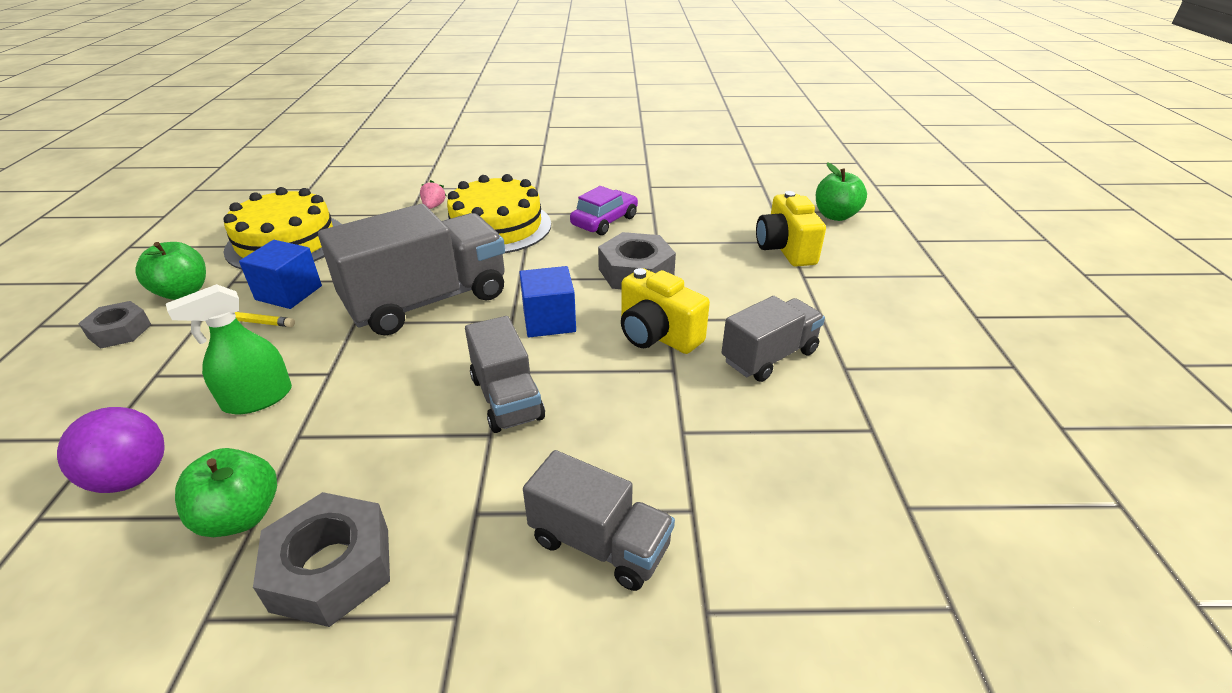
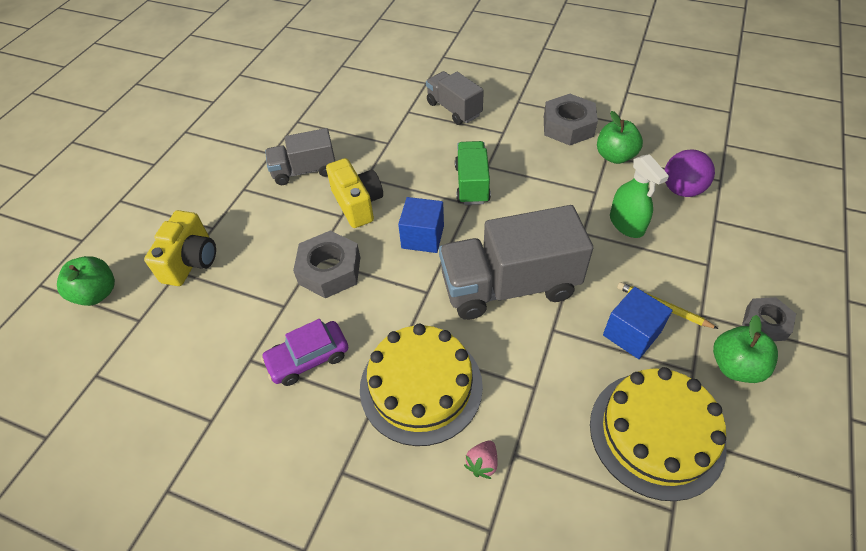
camera: 155 degrees left, 15 degrees up
green spray bottle [166,284,292,414] -> green spray bottle turned 75 degrees clockwise [610,154,669,238]
grey truck [465,316,545,433] -> green truck [455,141,491,205]

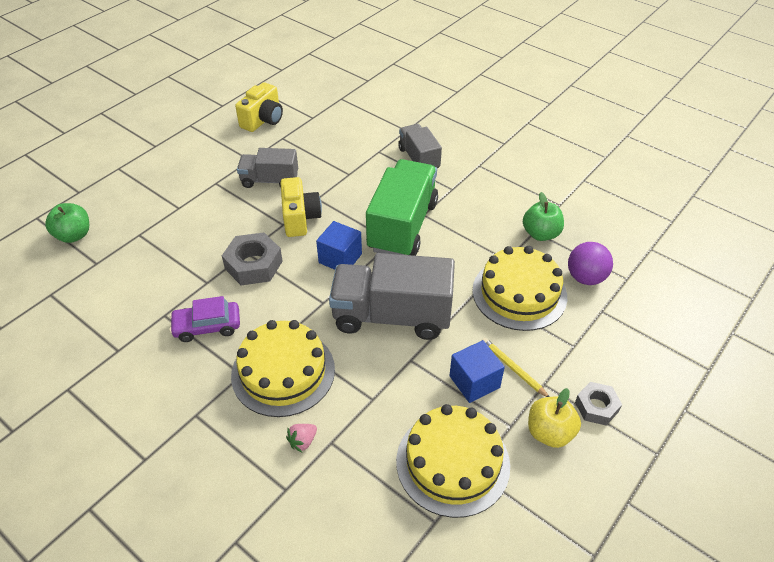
camera: 15 degrees right, 5 degrees down
yellow camera [144,210,216,286] -> yellow camera moved to [235,82,283,132]
green truck [455,141,491,205] -> green truck [366,159,438,256], size x1.72
grey nut [544,94,598,145] -> none
green spray bottle [610,154,669,238] -> yellow cake [472,246,567,331]
green apple [713,315,778,383] -> yellow apple [528,388,581,448]

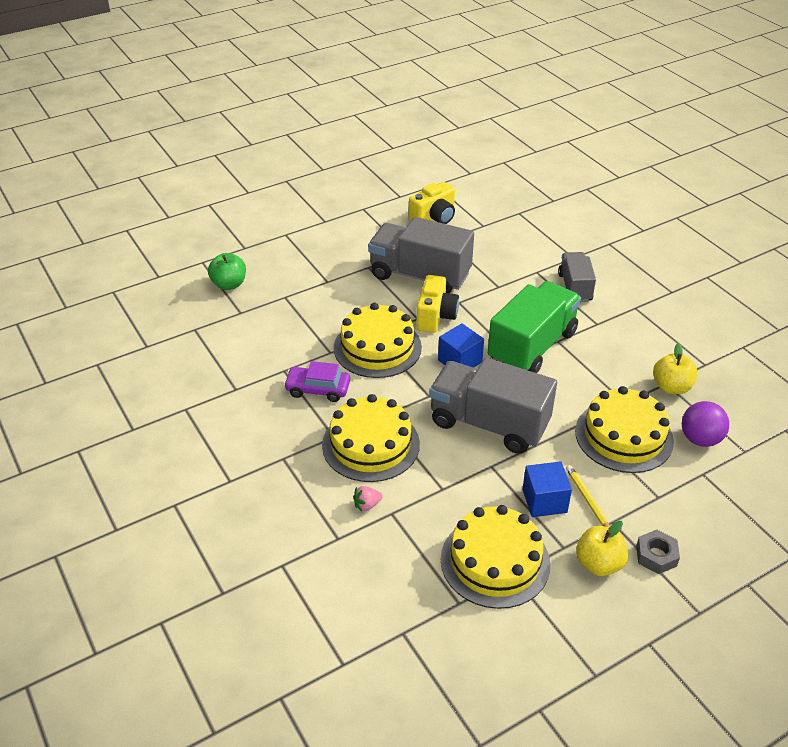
camera: 20 degrees right, 5 degrees down
grey nut [222,232,283,285] -> yellow cake [334,303,422,378]
grey truck [237,148,298,188] -> grey truck [368,217,474,293], size x1.72
green apple [523,192,564,241] -> yellow apple [653,343,697,394]

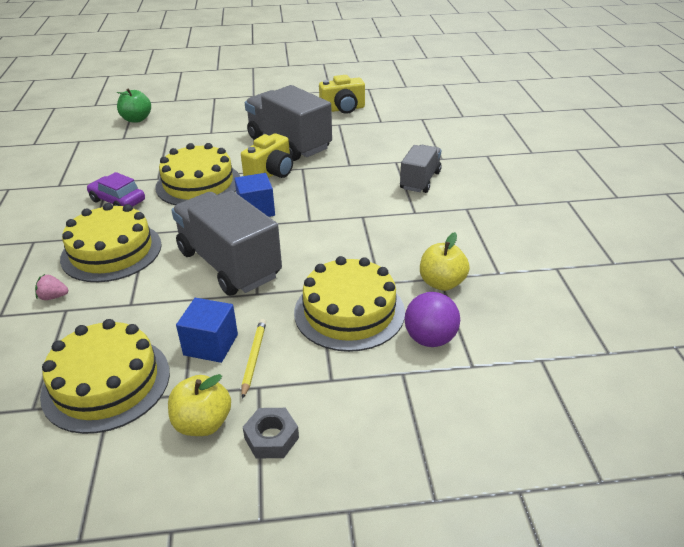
camera: 25 degrees right, 5 degrees down
green truck [488,281,581,373] -> none

